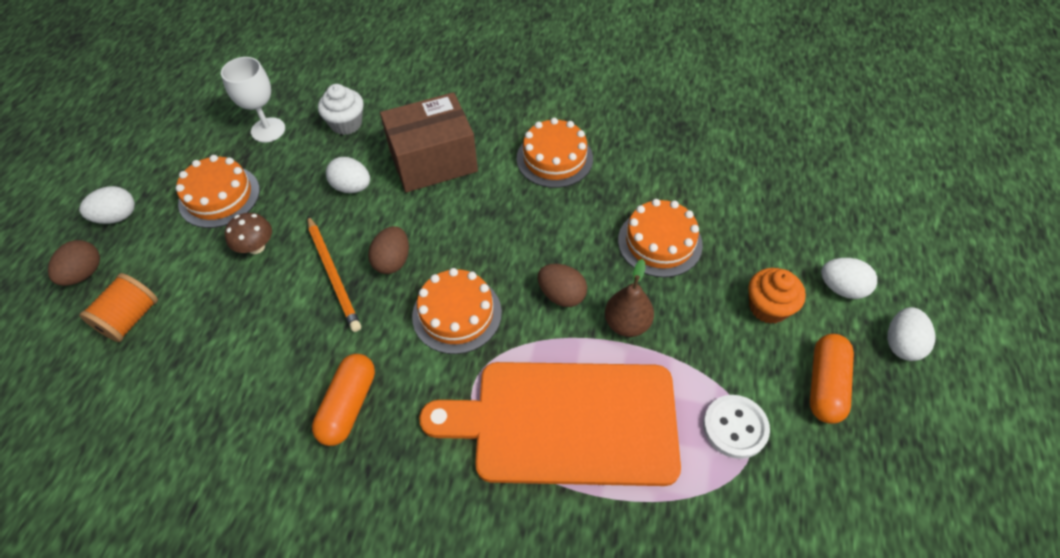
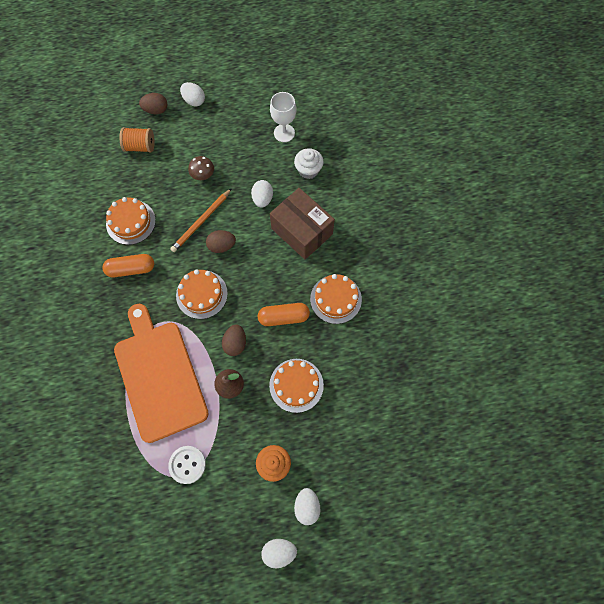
camera: 65 degrees right, 15 degrees up
orange cake [176,155,260,228] -> orange cake moved to [106,197,156,245]
orange capsule [810,334,854,424] -> orange capsule moved to [258,303,310,326]

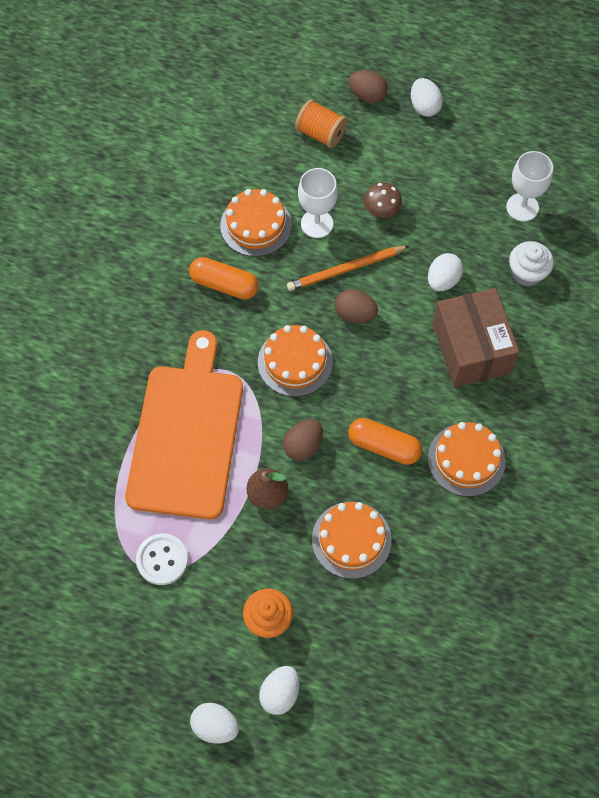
camera: 30 degrees right, 5 degrees down
none -> white goblet [298,168,338,238]

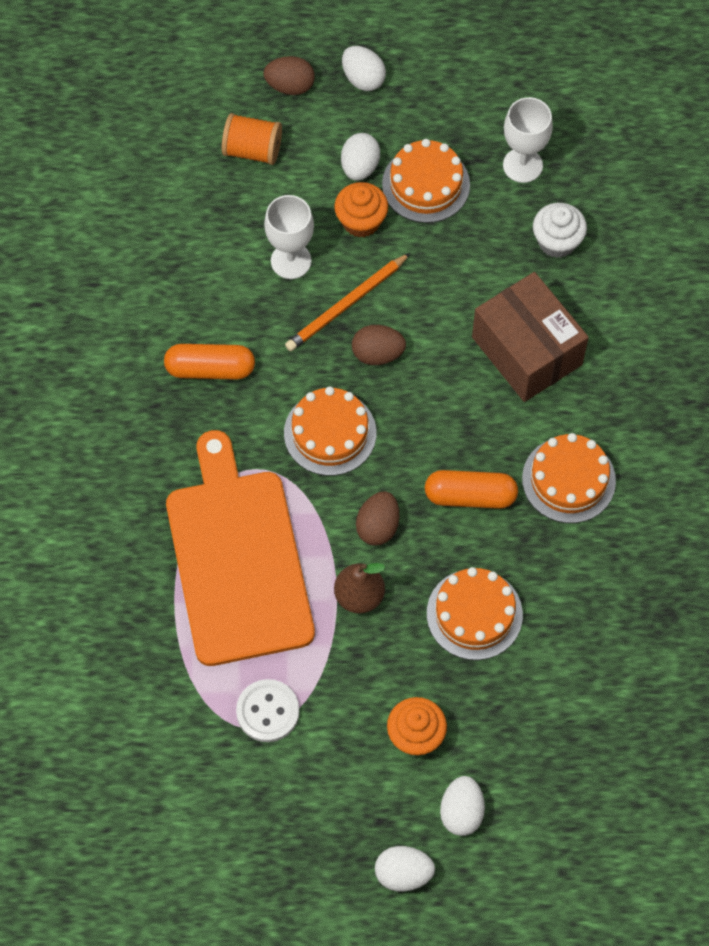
camera: 20 degrees left, 0 degrees up
orange cake [220,189,292,257] -> orange cake moved to [382,139,470,223]
brown mushroom [364,182,402,218] -> orange cupcake [334,182,388,237]
white egg [428,253,463,291] -> white egg moved to [341,133,380,181]

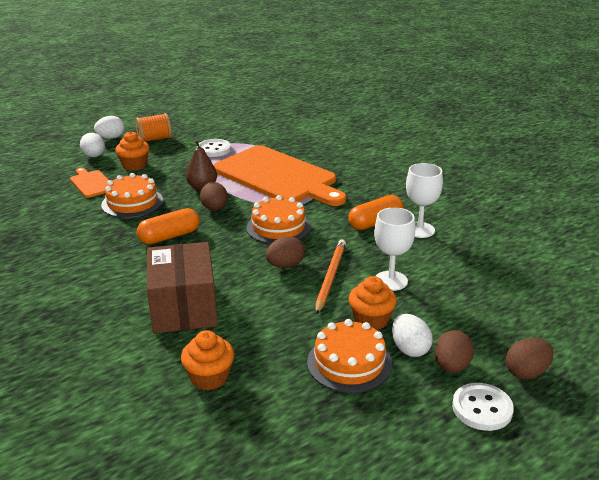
camera: 145 degrees right, 35 degrees down
orange spool [222,113,282,165] -> orange spool moved to [135,113,172,142]
white egg [342,46,386,91] -> white button [452,383,514,431]
brown box [472,272,589,402] -> brown box turned 60 degrees clockwise [147,242,218,333]
white goblet [503,97,553,183] -> white goblet moved to [406,163,443,238]
orange cake [522,433,616,523] -> none
white cupcake [533,203,587,258] -> orange cupcake [181,330,234,390]
none -> orange cutting board [70,168,109,198]
none -> brown egg [435,330,474,373]

